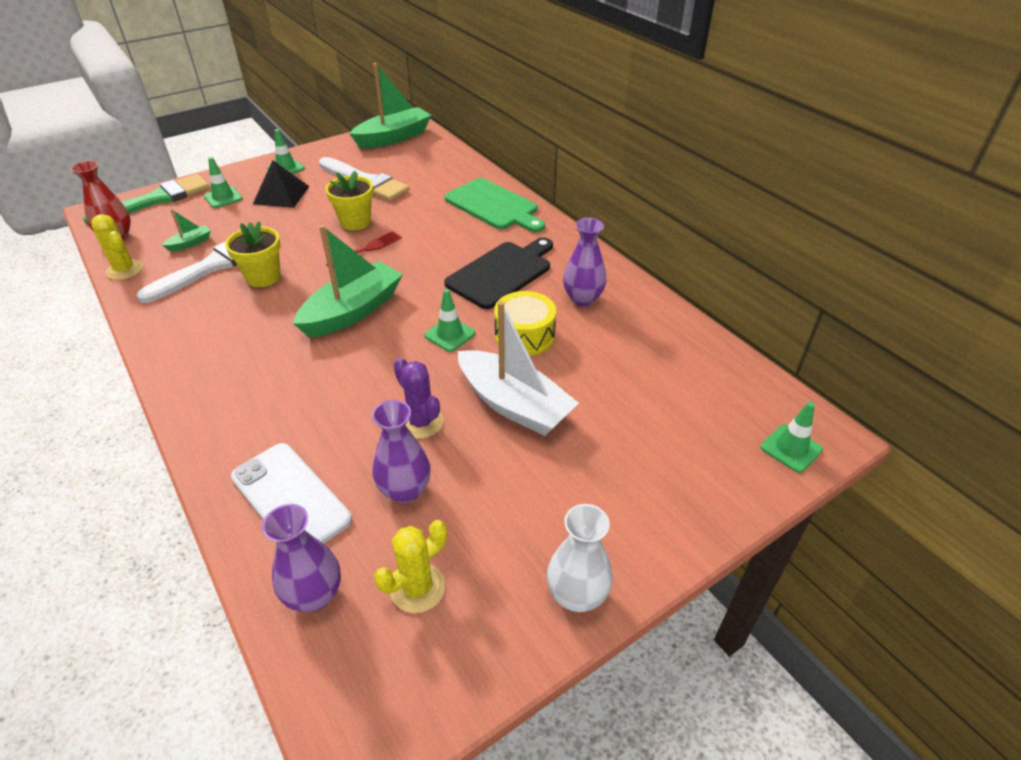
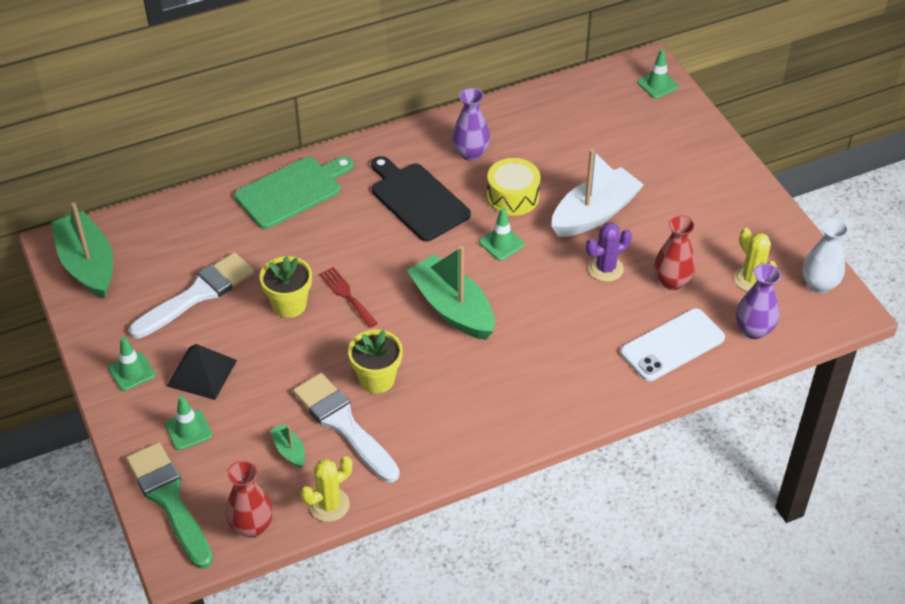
camera: 80 degrees left, 5 degrees up
purple vase [372,400,431,503] -> red vase [654,215,696,290]
white vase [547,504,613,612] -> white vase moved to [802,218,849,293]

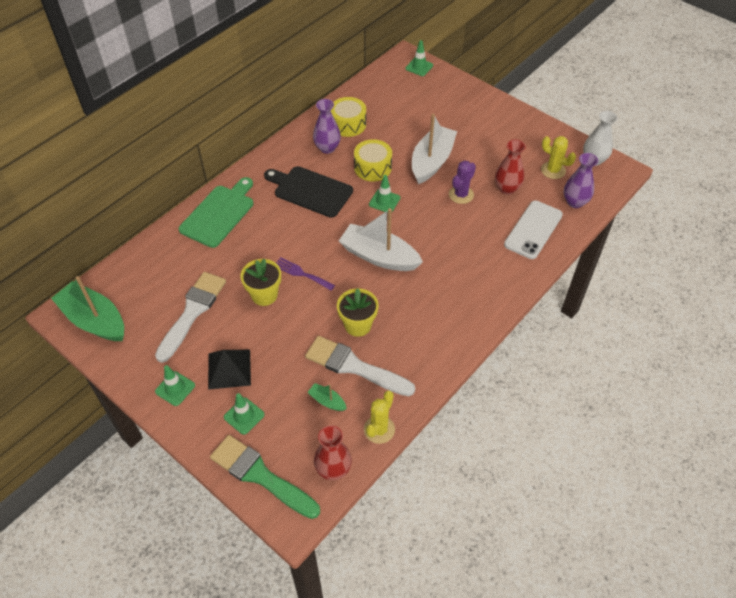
camera: 25 degrees left, 5 degrees up
red fork [319,267,378,328] -> purple fork [276,257,335,291]
green boat [407,246,495,340] -> white boat [339,208,423,271]
none -> yellow drum [331,97,366,137]

